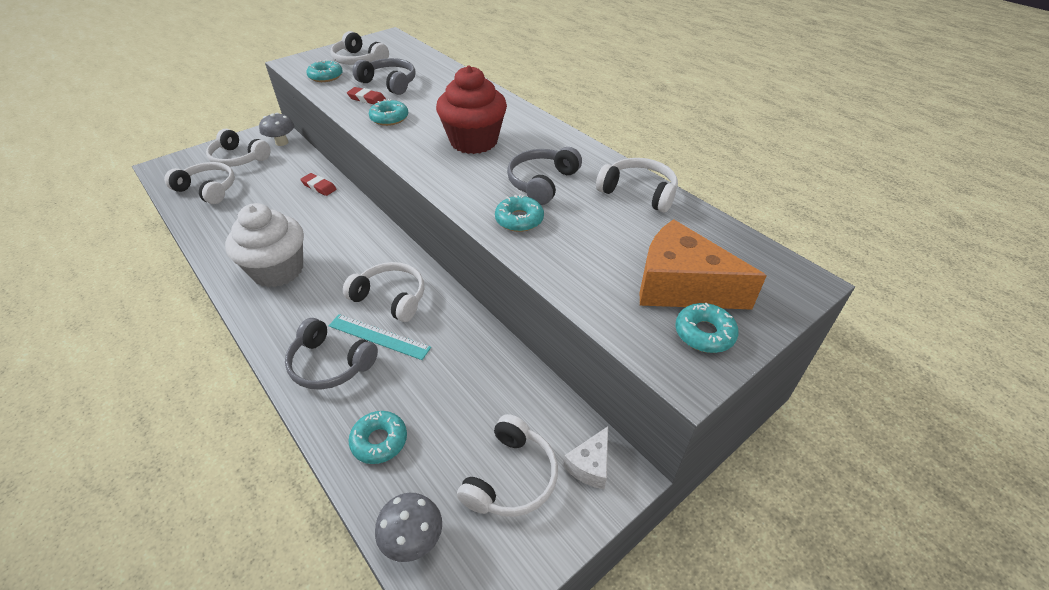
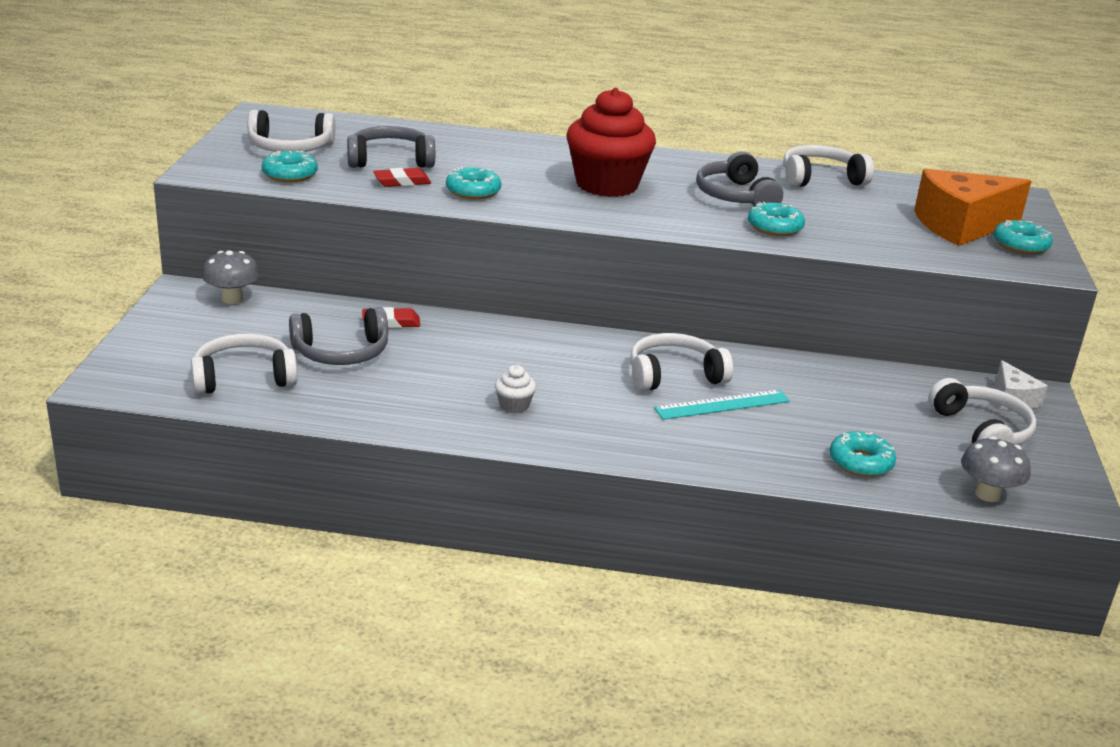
camera: 45 degrees left, 15 degrees down
white headphones [206,129,271,167] -> none
white cupcake [225,203,304,287] -> white cupcake [495,365,536,413], size x0.40
grey headphones [285,318,378,390] -> grey headphones moved to [289,307,388,365]

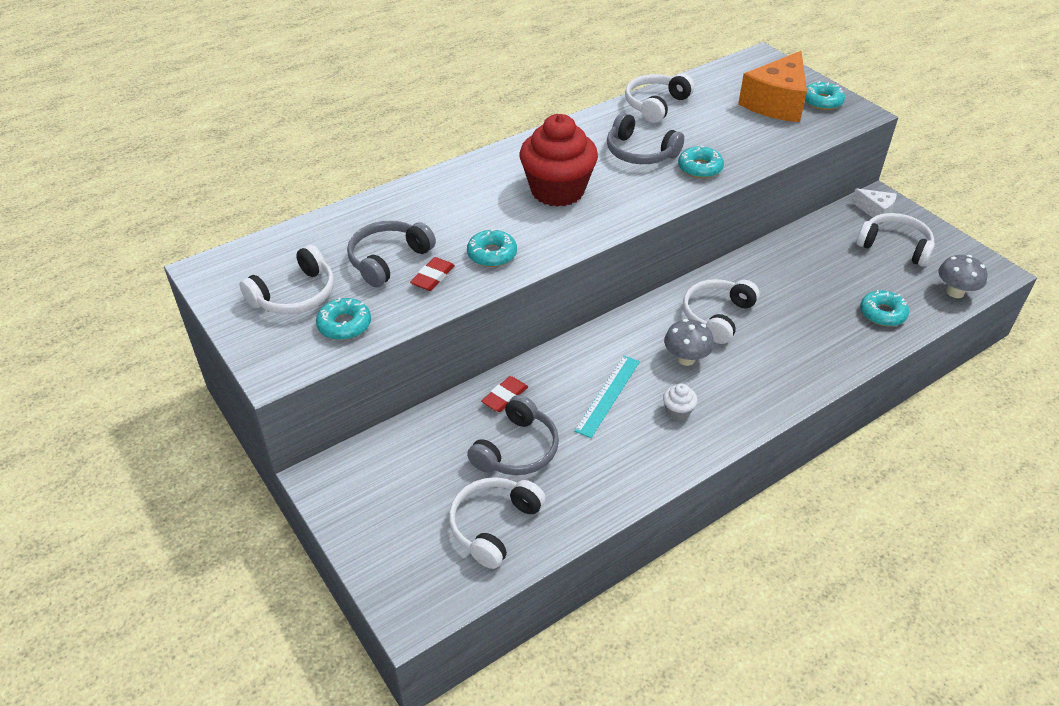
camera: 40 degrees left, 15 degrees up
grey mushroom [202,250,260,304] -> grey mushroom moved to [664,319,714,366]
turquoise ruler [654,390,790,420] -> turquoise ruler moved to [574,356,640,438]

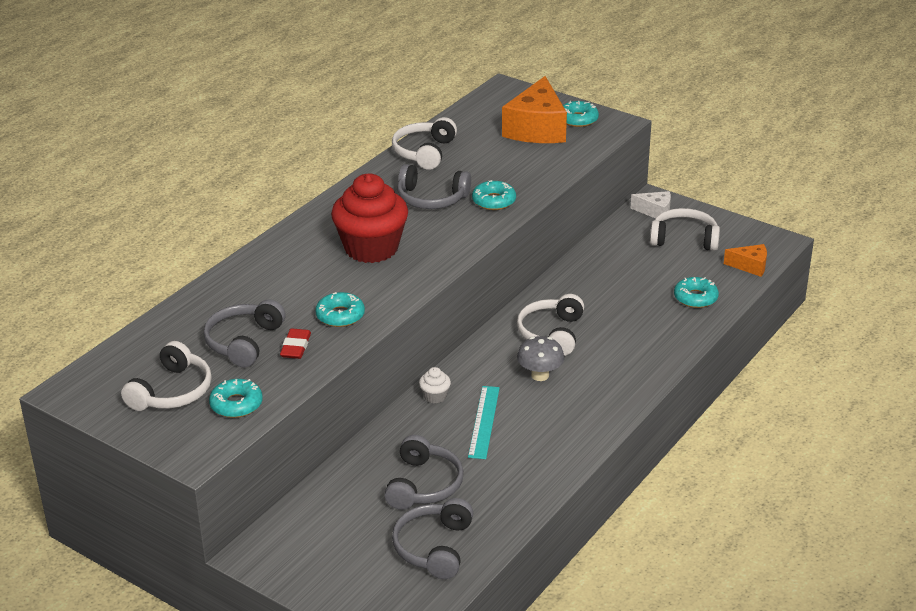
camera: 20 degrees left, 10 degrees down
white headphones [449,477,546,569] -> grey headphones [392,498,473,579]
red eraser [481,376,528,412] -> none
white cupcake [663,383,698,420] -> white cupcake moved to [419,367,451,403]
grey mushroom [938,255,987,298] -> orange cheese [724,244,767,277]

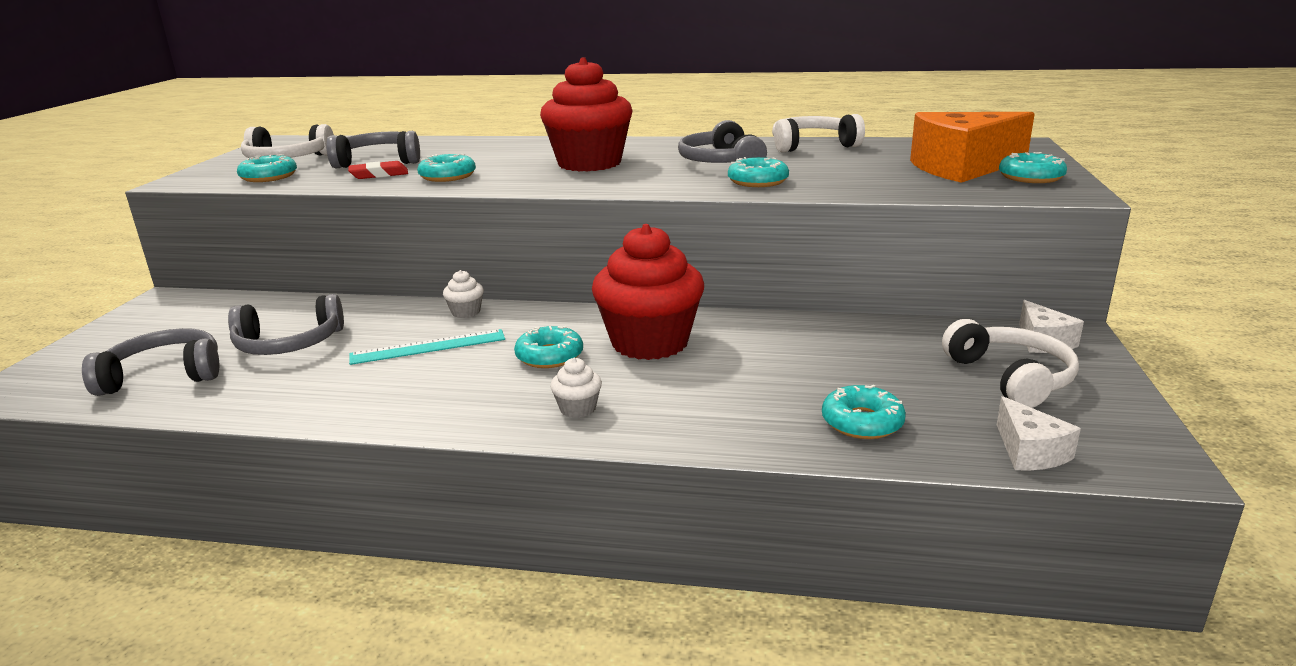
camera: 65 degrees right, 10 degrees down
white headphones [517,294,584,356] -> red cupcake [592,224,704,360]
grey mushroom [517,336,564,381] -> turquoise donut [514,326,583,368]
orange cheese [724,244,767,277] -> white cheese [997,396,1081,470]
none -> white cupcake [550,358,602,418]

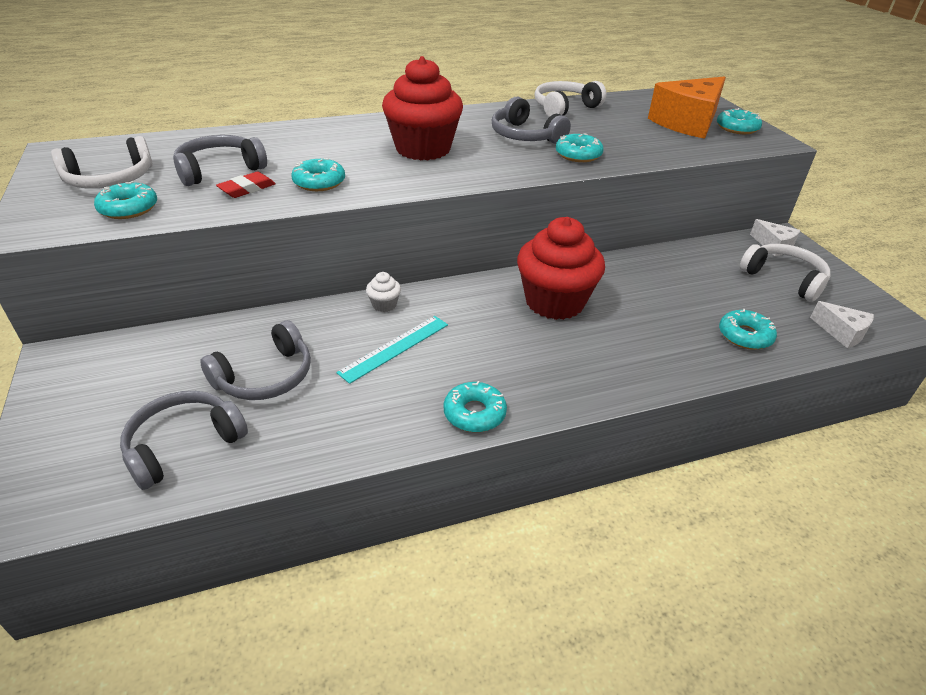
camera: 30 degrees left, 15 degrees up
turquoise donut [514,326,583,368] -> turquoise donut moved to [444,381,507,432]
white cupcake [550,358,602,418] -> none

